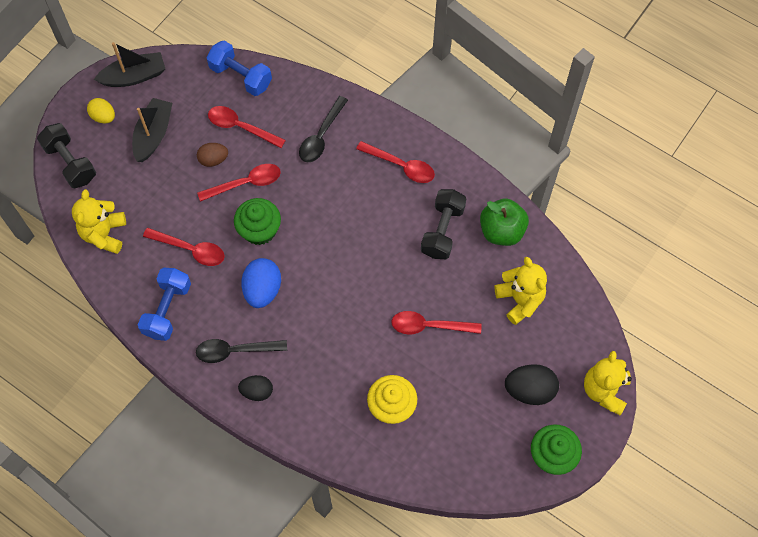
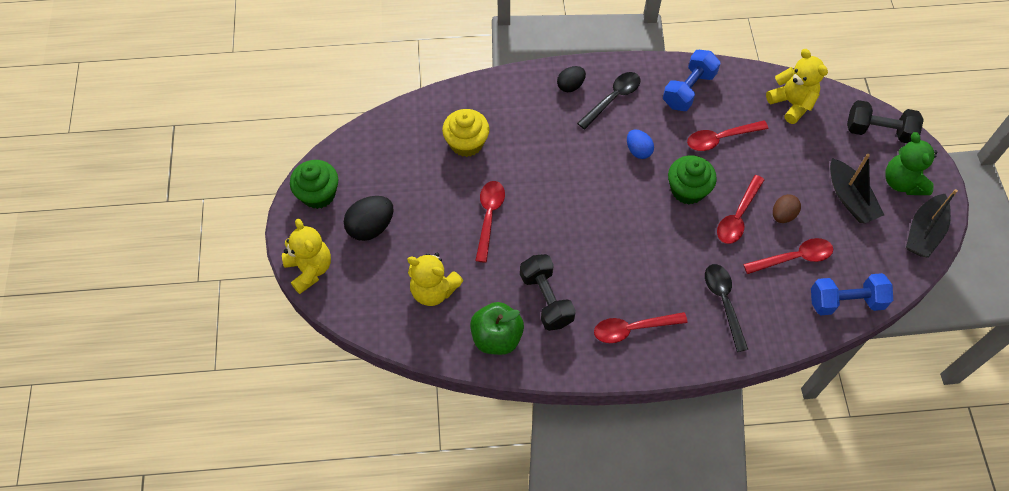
camera: 140 degrees right, 5 degrees down
yellow egg [87,98,115,123] -> green teddy bear [885,132,937,195]
blue dumbbell [138,268,191,341] -> blue dumbbell turned 60 degrees clockwise [663,50,720,111]
blue egg [241,258,281,308] -> blue egg [627,129,654,159], size x0.64
red spoon [391,311,481,335] -> red spoon turned 45 degrees counterclockwise [475,181,505,263]

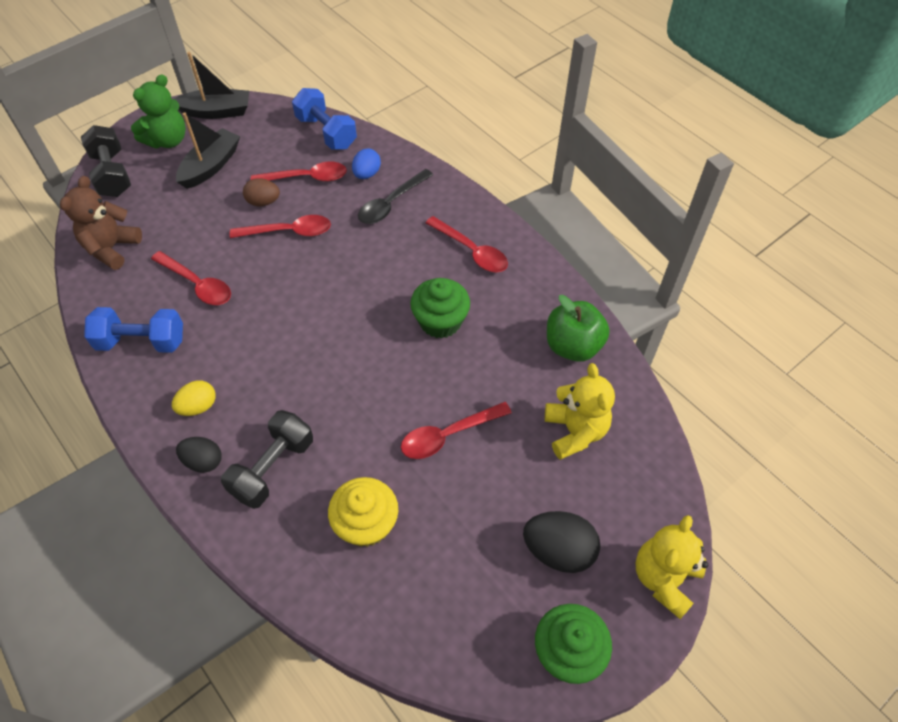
camera: 125 degrees left, 5 degrees down
black dumbbell [520,254,576,331] -> black dumbbell moved to [221,410,313,509]
black spoon [577,72,641,129] -> yellow egg [172,380,216,416]
blue egg [627,129,654,159] -> blue egg moved to [352,148,381,179]
green cupcake [668,155,717,205] -> green cupcake moved to [410,278,470,339]
red spoon [743,238,833,274] -> red spoon turned 135 degrees clockwise [251,162,347,182]
yellow teddy bear [766,49,828,124] -> brown teddy bear [60,176,142,270]

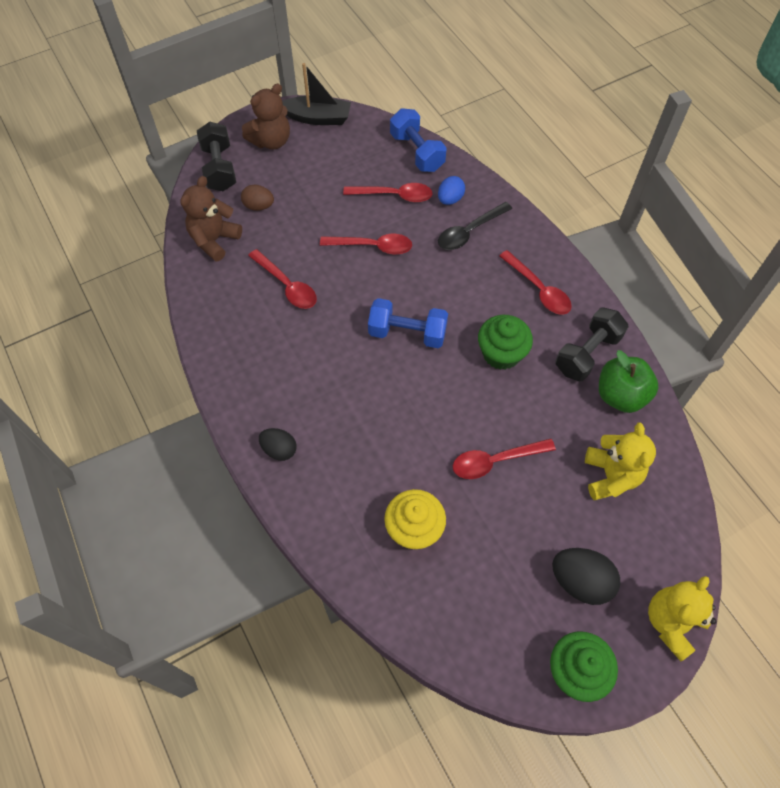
camera: 10 degrees right, 5 degrees up
blue dumbbell [84,307,183,353] -> blue dumbbell moved to [368,298,448,348]
green teddy bear [131,74,186,148] -> brown teddy bear [242,84,290,149]
yellow egg [172,380,216,416] -> none
black boat [176,112,240,189] -> none
black dumbbell [221,410,313,509] -> black dumbbell moved to [555,308,629,381]
brown egg [243,178,280,206] -> brown egg moved to [241,184,274,211]

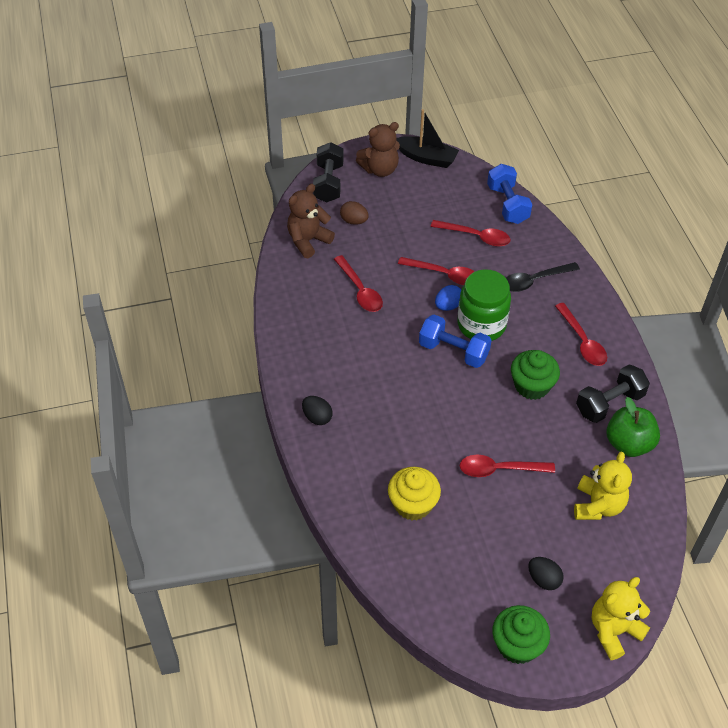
camera: 15 degrees right, 10 degrees down
blue egg [438,176,465,205] -> blue egg moved to [435,285,461,311]
black egg [552,548,620,605] -> black egg [528,557,564,590], size x0.64
none -> green jar [457,269,511,341]

